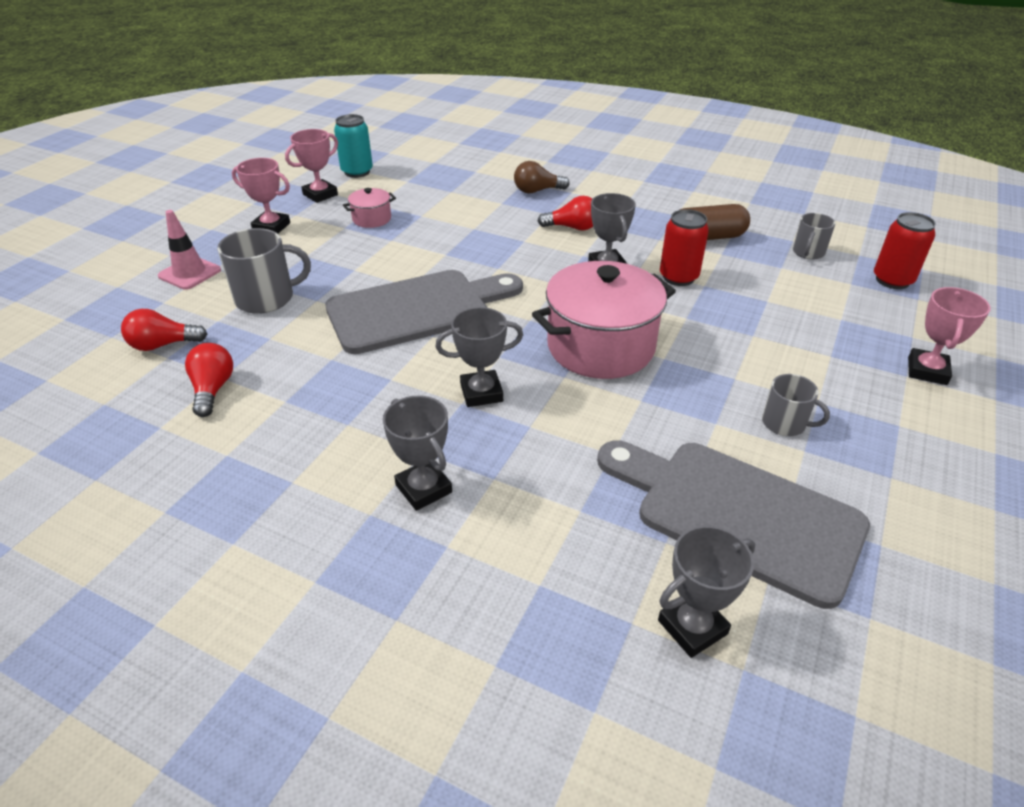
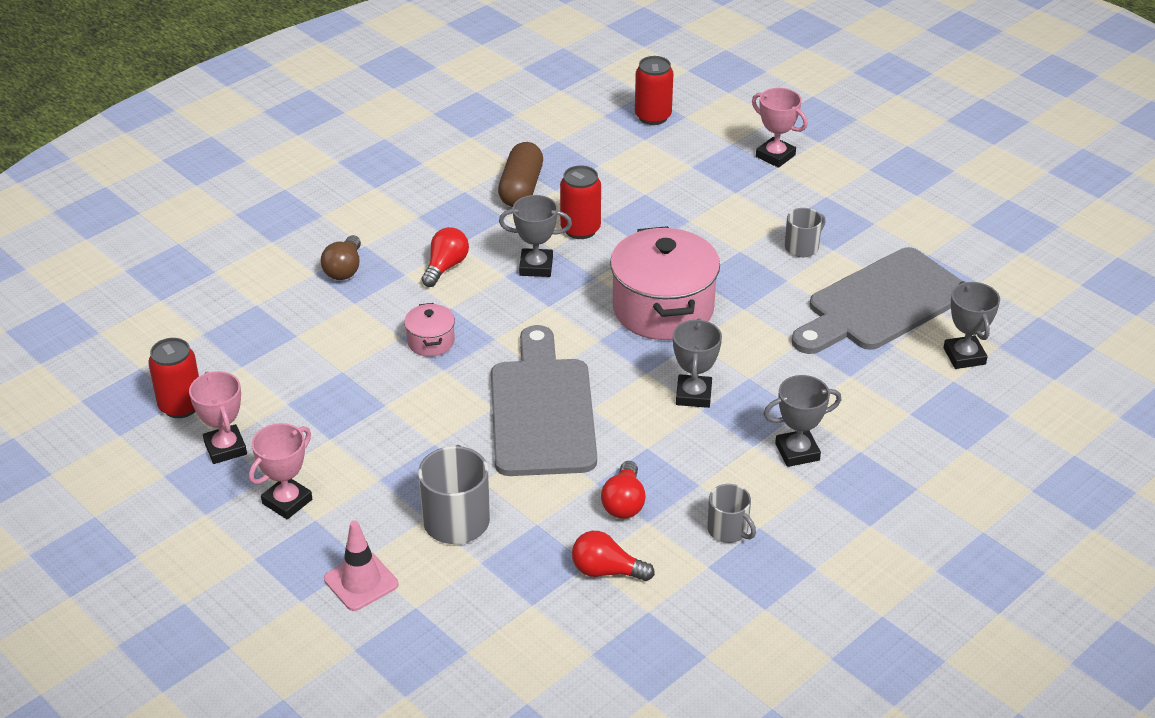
camera: 70 degrees left, 0 degrees up
red light bulb [121,309,207,351] -> red light bulb moved to [601,461,646,519]
turquoise can [334,114,373,178] -> red can [148,338,199,418]
pink pot [343,188,396,228] -> pink pot moved to [404,303,455,357]
grey mug [793,213,836,260] -> grey mug moved to [707,484,756,543]

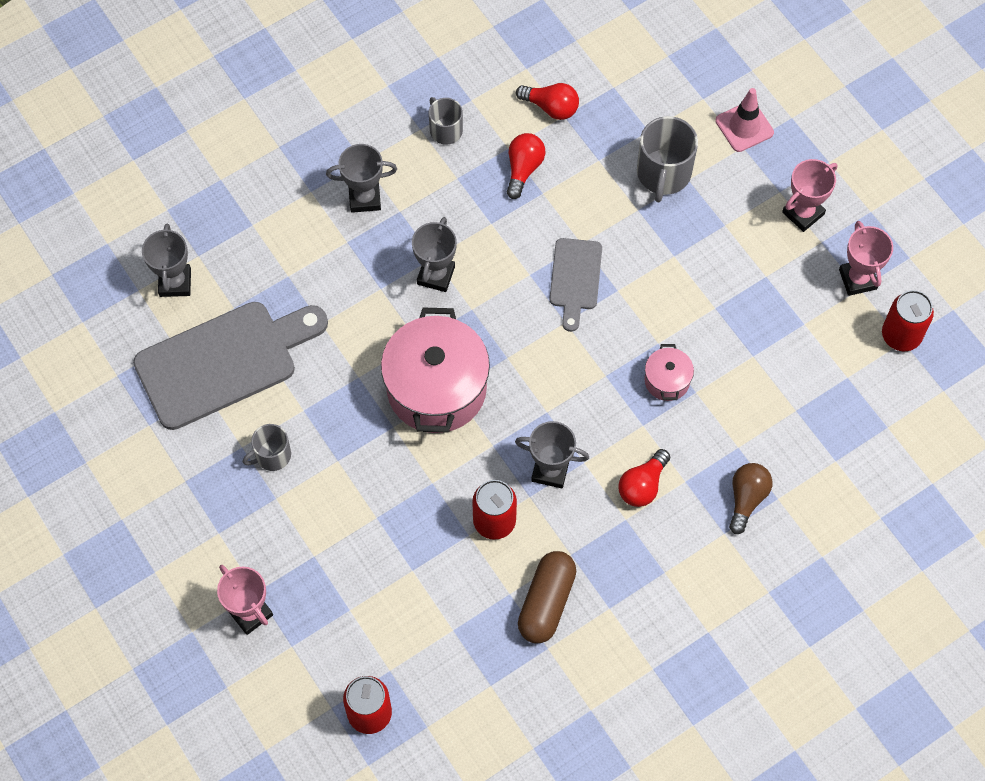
camera: 170 degrees left, 25 degrees up
grey cutting board [491,325,597,476] -> grey cutting board [550,238,602,332], size x0.53

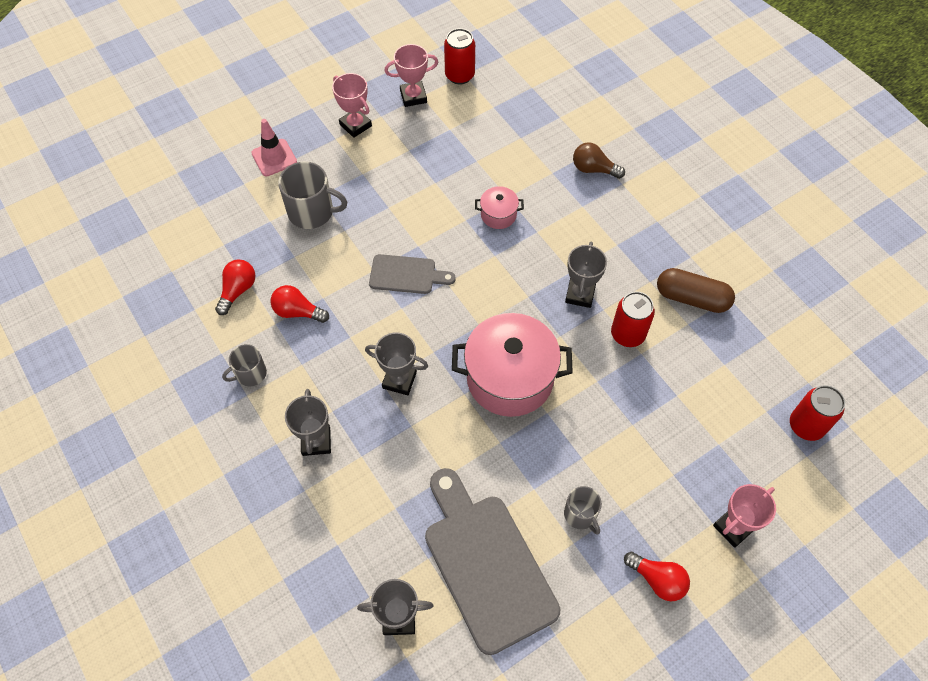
camera: 90 degrees left, 5 degrees down
red light bulb [618,449,670,507] -> red light bulb moved to [624,552,690,602]

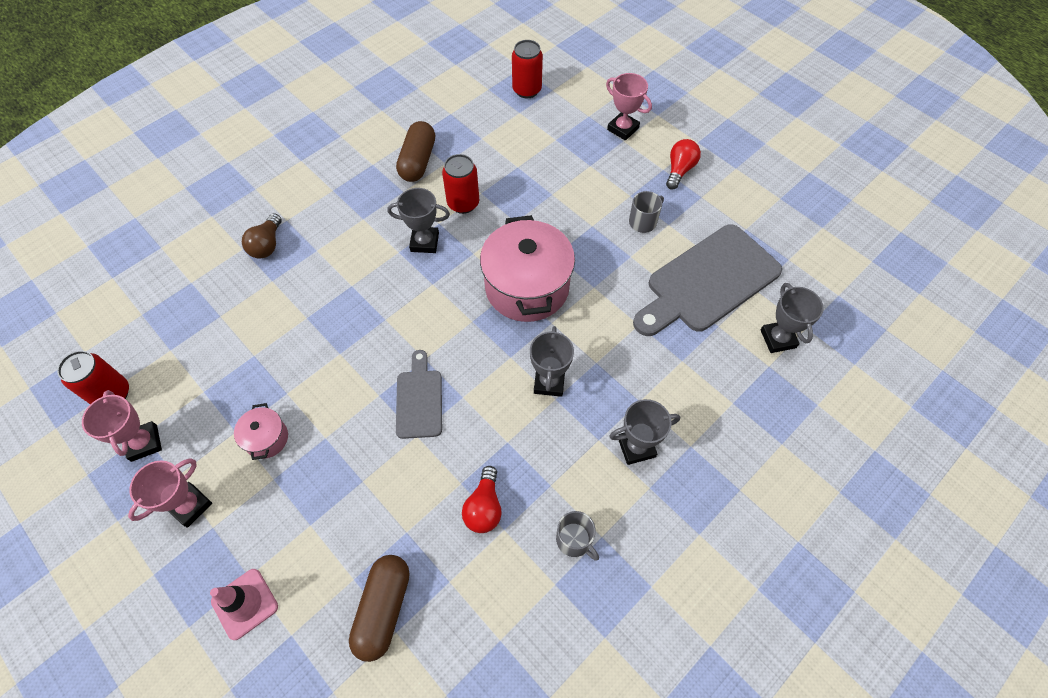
camera: 100 degrees left, 0 degrees up
red light bulb [215,259,255,315] -> none
grey mug [278,162,347,229] -> none
pink pot [475,186,524,229] -> pink pot moved to [234,403,288,460]
none -> brown capsule [349,555,410,662]

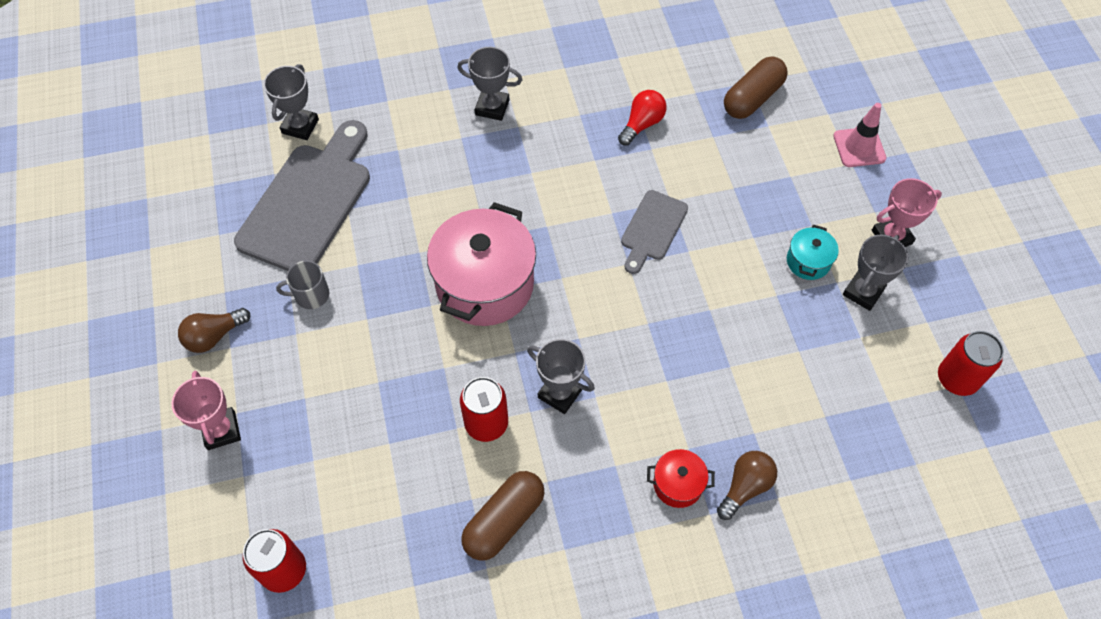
camera: 150 degrees left, 0 degrees up
pink trophy [82,390,162,462] -> none
pink pot [234,403,288,460] -> turquoise pot [787,224,839,280]
grey trophy [530,326,574,397] -> grey trophy moved to [843,235,908,311]
grey mug [556,511,599,561] -> none
grey cutting board [633,224,782,336] -> grey cutting board turned 60 degrees counterclockwise [234,120,370,271]
red light bulb [666,139,701,190] -> brown light bulb [178,308,250,353]
none -> red pot [647,449,715,508]

